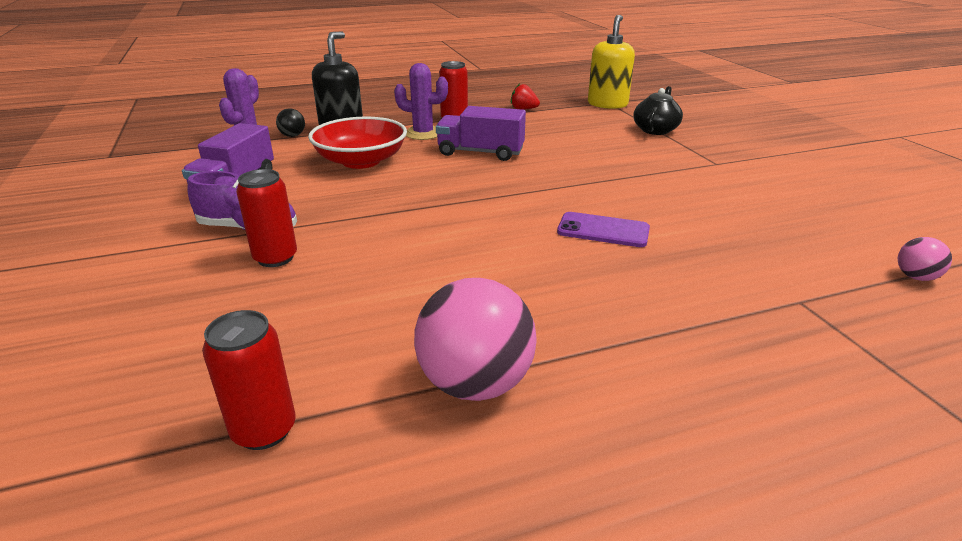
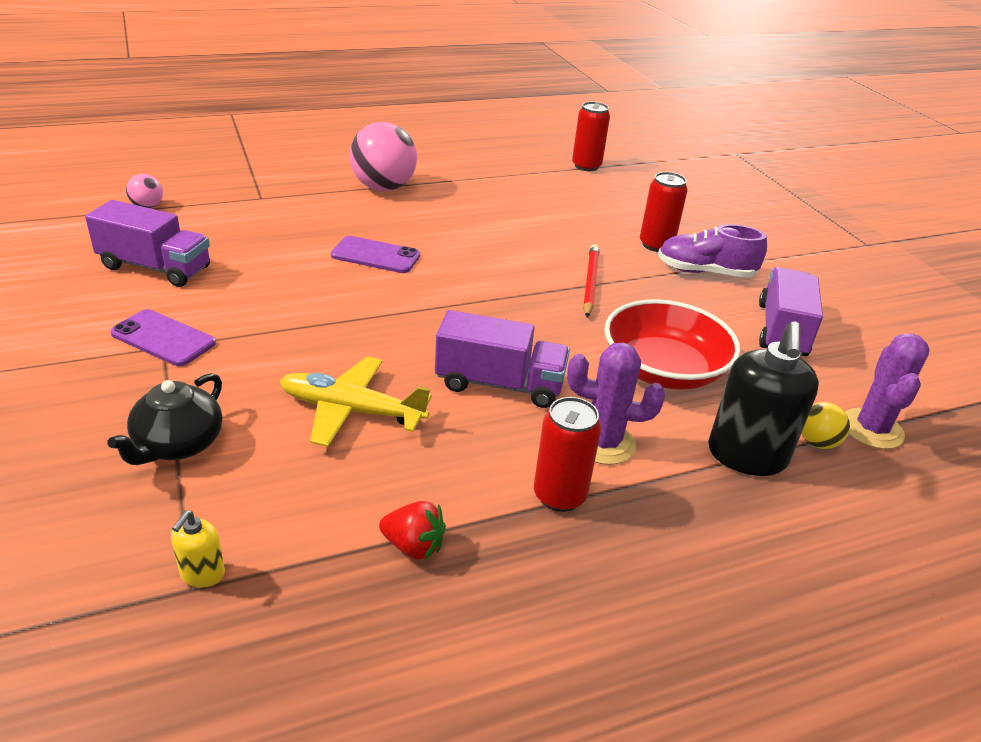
camera: 175 degrees right, 5 degrees up
black ball [276,108,305,137] -> yellow ball [801,402,850,449]
pink ball [414,278,537,401] -> pink ball moved to [350,122,417,191]
yellow soap dispenser [588,15,635,109] -> yellow soap dispenser [171,510,225,588], size x0.46
none -> purple truck [85,200,210,287]
none -> purple phone [110,309,216,366]
none -> yellow plane [280,356,432,447]
none -> red pencil [583,244,599,318]

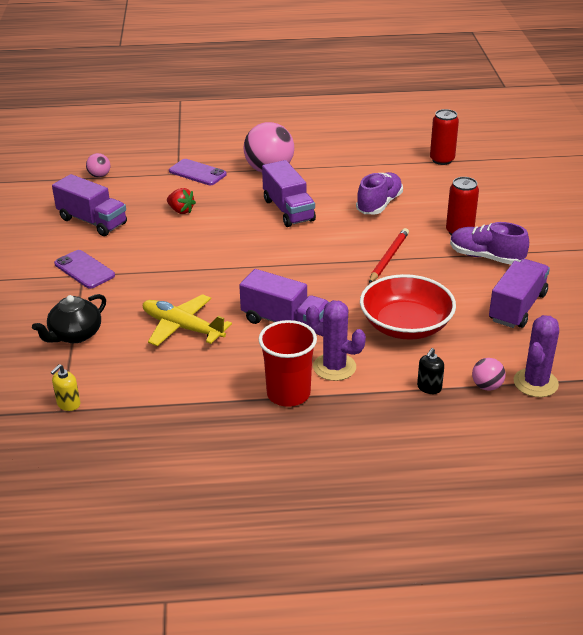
camera: 20 degrees right, 0 degrees up
purple phone [331,236,420,273] -> purple phone moved to [169,159,227,185]
red strawberry [379,501,446,560] -> red strawberry moved to [167,188,196,214]
red can [534,397,601,512] -> red cup [259,320,317,407]
black soap dispenser [708,322,819,476] -> black soap dispenser [417,348,444,394], size x0.46
yellow ball [801,402,850,449] -> pink ball [472,358,506,391]
none -> purple truck [262,160,316,227]
none -> purple shoe [356,172,403,214]

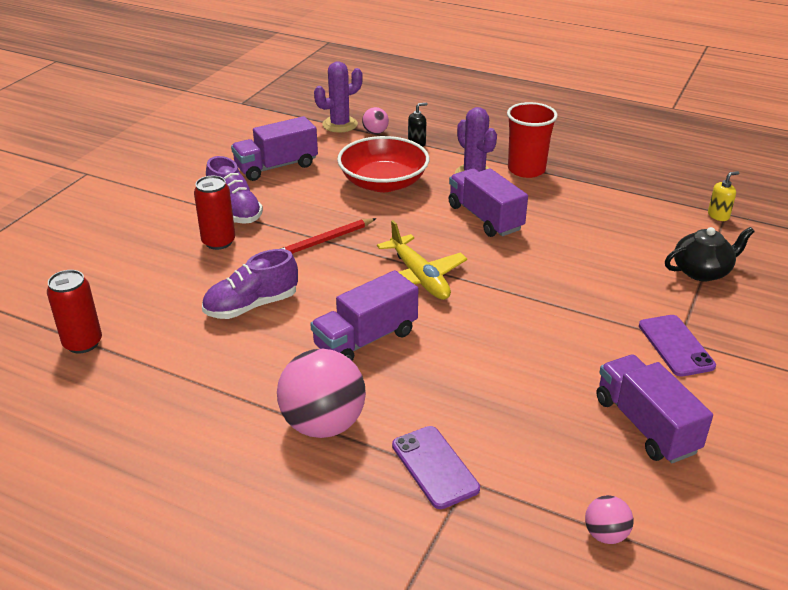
camera: 150 degrees left, 0 degrees up
yellow plane [143,294,232,346] -> yellow plane moved to [377,220,467,300]
red strawberry [167,188,196,214] -> none
purple truck [262,160,316,227] -> purple truck turned 135 degrees counterclockwise [310,270,418,361]

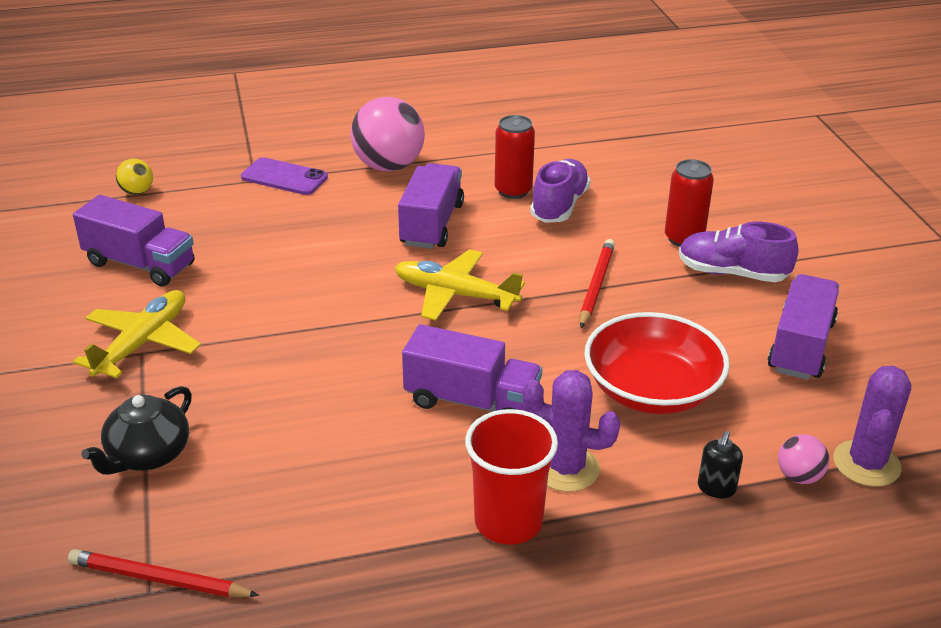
camera: 140 degrees right, 0 degrees up
red can [47,270,102,354] -> red can moved to [495,115,535,199]
pink ball [585,495,634,544] -> yellow ball [116,159,153,195]
purple phone [639,315,716,377] -> yellow plane [73,290,201,378]
yellow soap dispenser [708,171,739,221] -> red pencil [68,549,259,597]

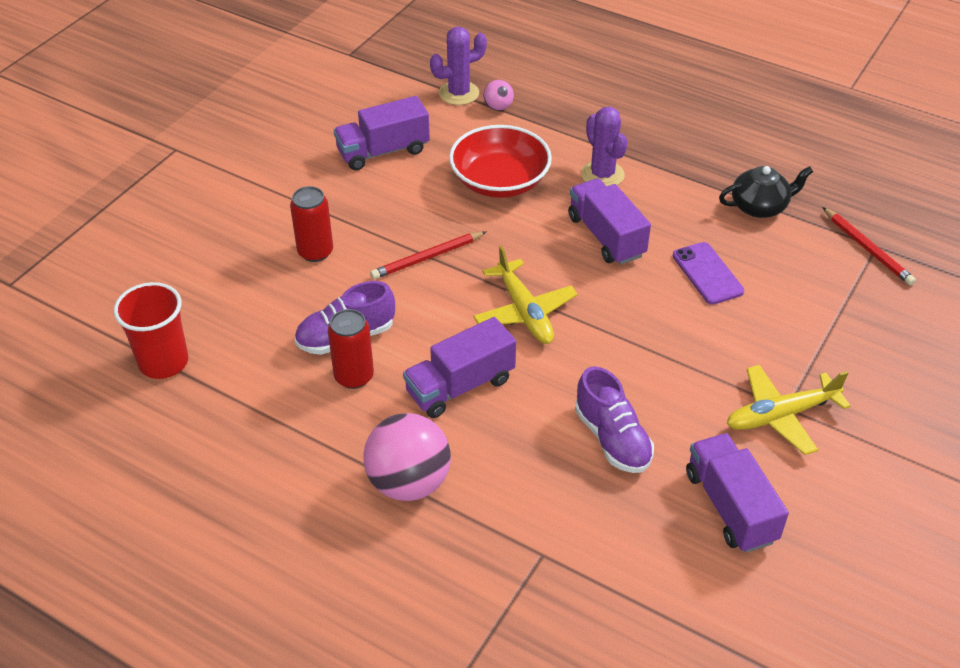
camera: 135 degrees left, 10 degrees up
black teapot [82,386,192,475] -> black teapot moved to [719,166,813,218]
yellow ball [116,159,153,195] -> none
purple phone [241,157,328,195] -> purple phone moved to [673,242,744,305]
red cup [465,409,558,545] -> red cup moved to [114,282,188,379]
purple shoe [679,222,798,282] -> purple shoe moved to [575,366,654,473]
black soap dispenser [698,431,743,498] -> none

